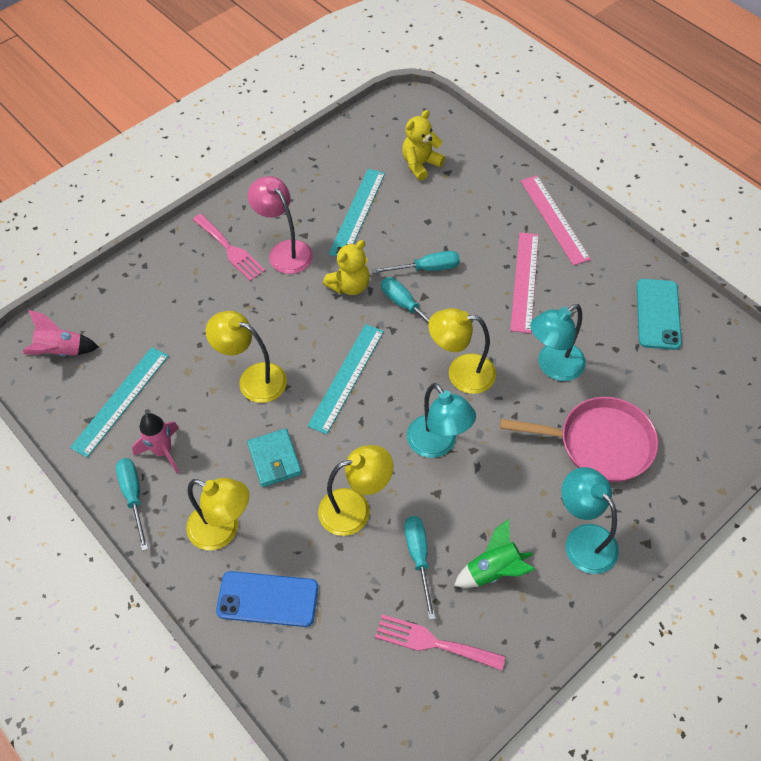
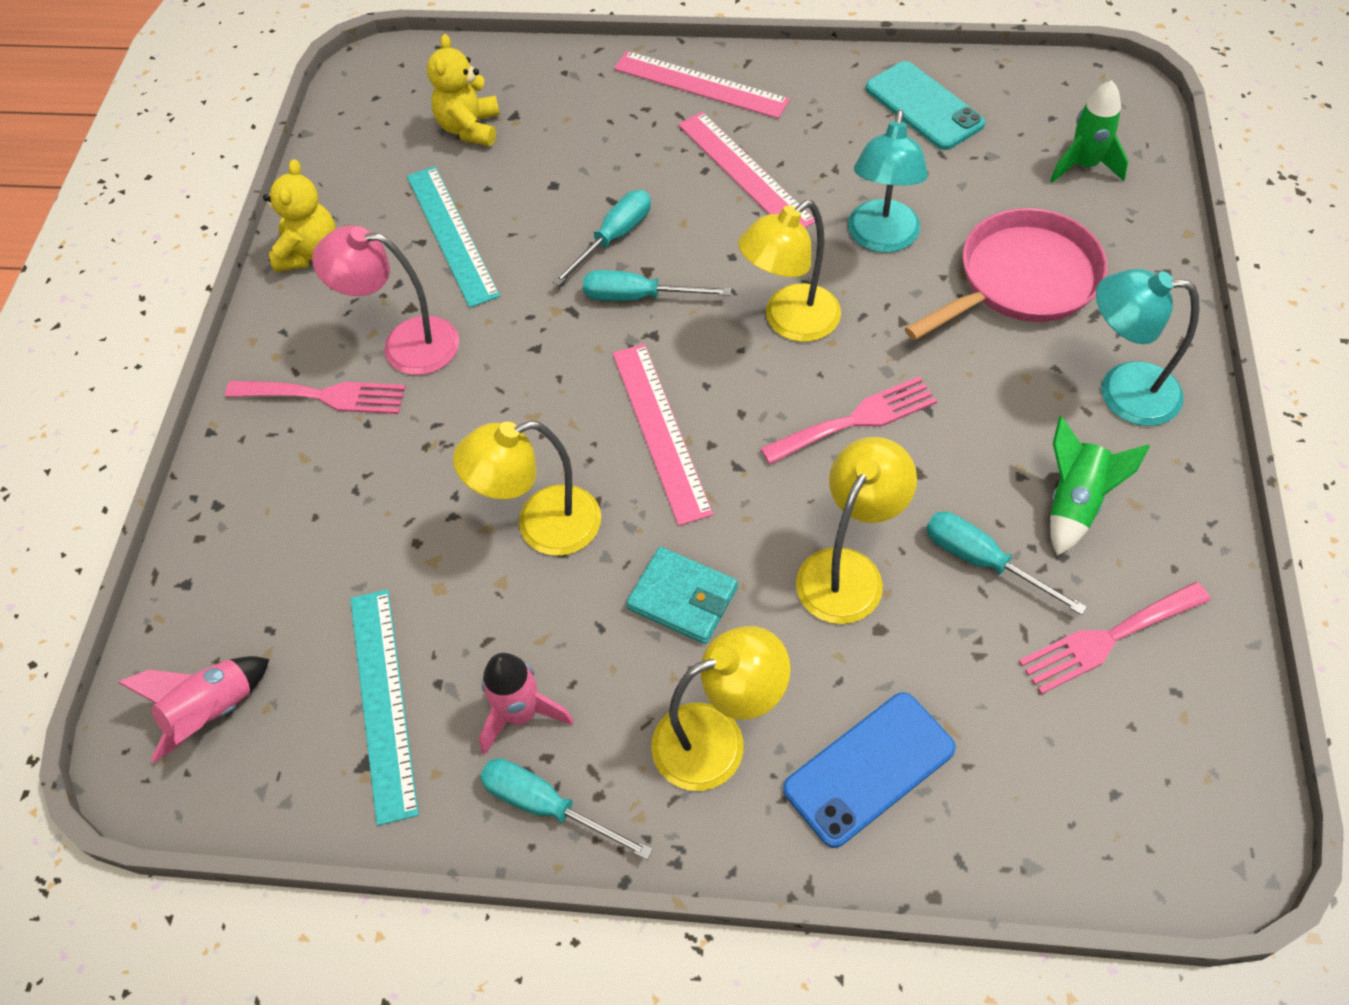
camera: 40 degrees left, 0 degrees up
turquoise ruler [307,324,384,434] -> pink ruler [613,344,713,526]
yellow teddy bear [323,240,370,295] -> yellow teddy bear moved to [263,159,336,272]
turquoise lamp [407,383,476,458] -> pink fork [760,376,937,464]
none -> green rocket [1050,80,1128,183]

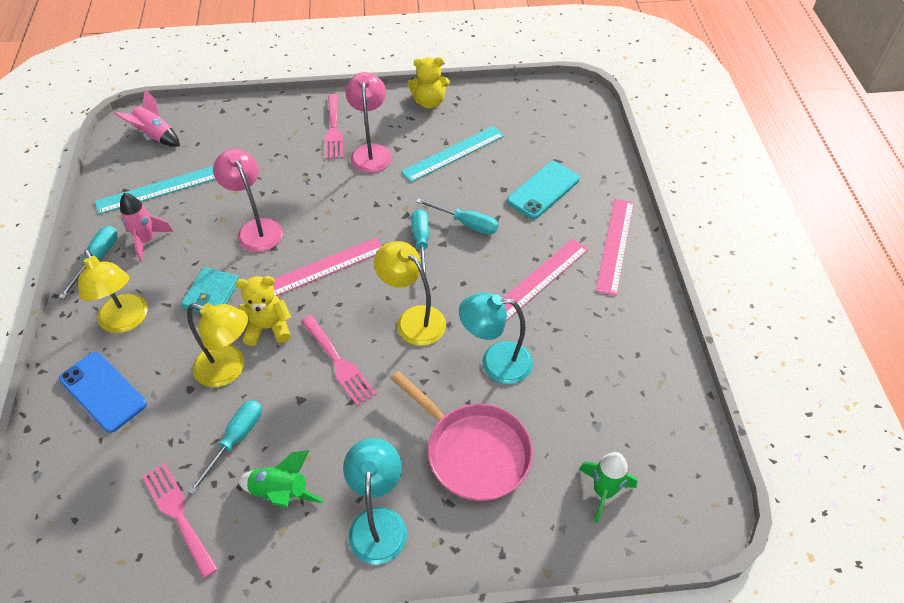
camera: 75 degrees right, 5 degrees down
yellow teddy bear [427,34,500,146] -> yellow teddy bear moved to [235,276,291,346]
yellow lamp [453,421,601,556] -> pink lamp [213,149,283,252]
turquoise phone [866,61,985,150] -> turquoise phone moved to [507,161,580,219]

